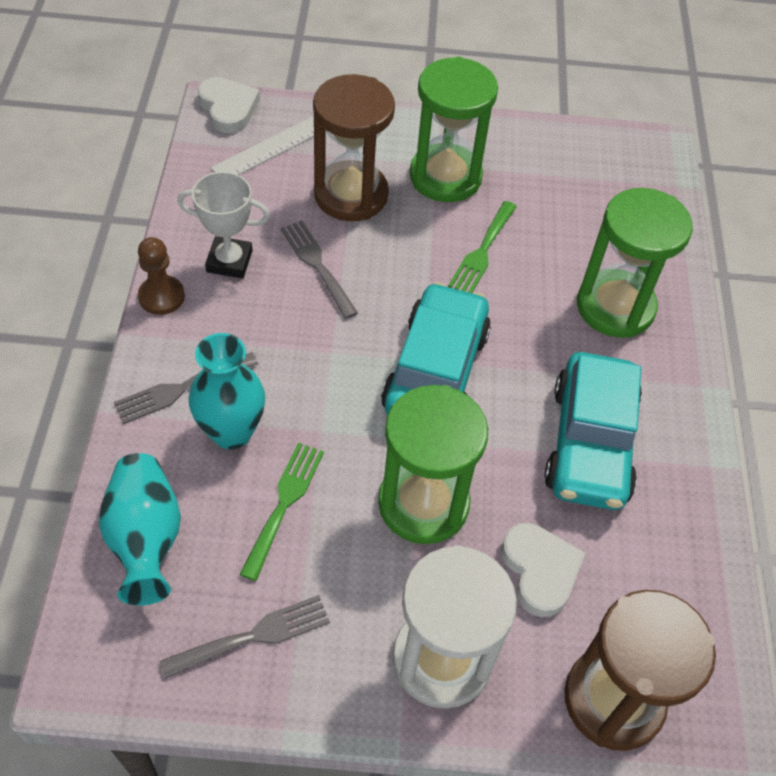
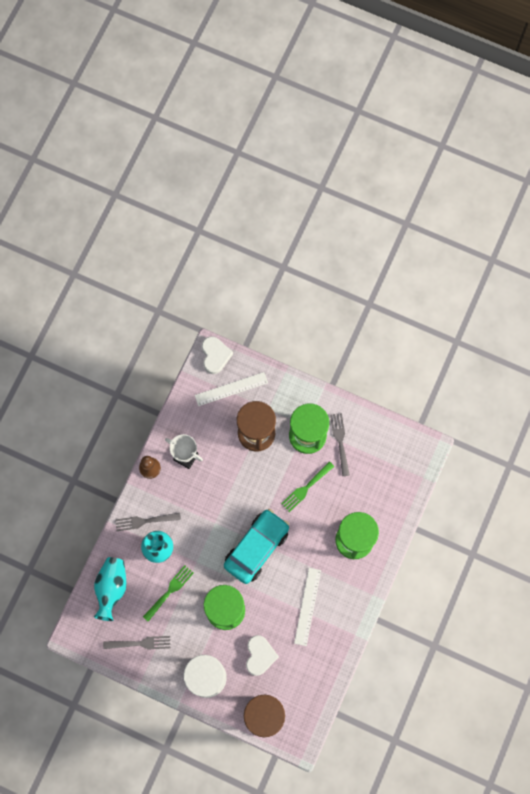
camera: 25 degrees right, 20 degrees up
grey fork [281,221,358,319] -> grey fork moved to [330,413,350,476]
turquoise car [544,352,642,510] -> white ruler [294,568,321,646]

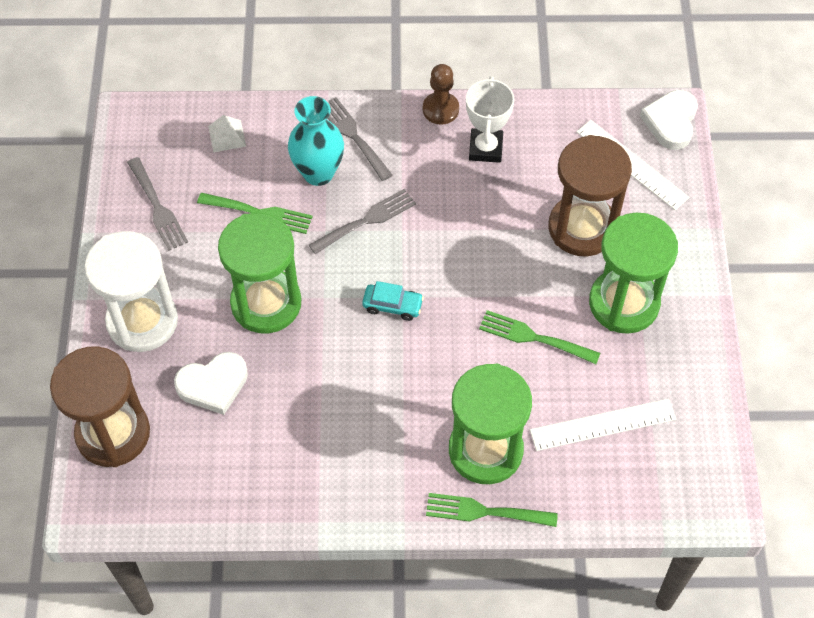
camera: 65 degrees right, 15 degrees down
turquoise vase [94,557,126,621] -> white pyramid [208,115,246,152]
white heart [202,336,233,374] -> white heart turned 135 degrees clockwise [640,90,698,150]
turquoise car [224,509,289,584] -> turquoise car [362,281,424,321], size x0.43
white ruler [294,568,321,646] -> white ruler moved to [530,398,676,451]
grey fork [330,413,350,476] -> grey fork moved to [309,189,416,254]
none -> green fork [426,493,558,527]

